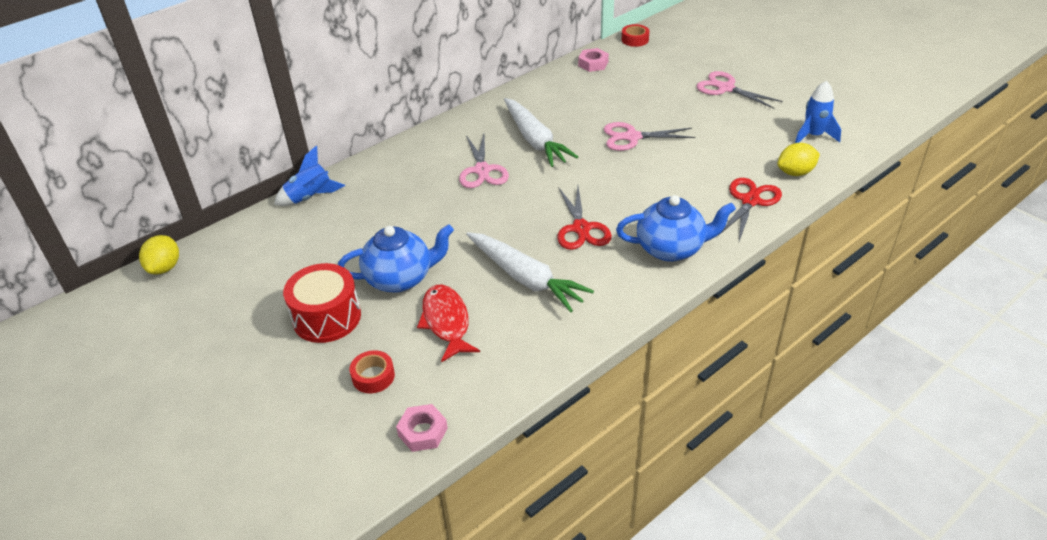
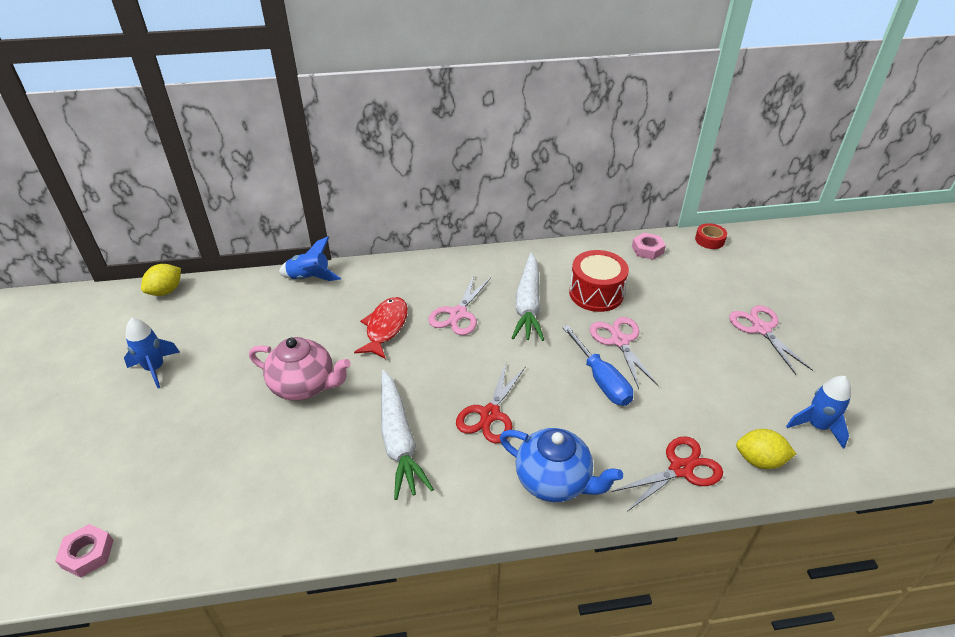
camera: 30 degrees right, 0 degrees up
red drum [283,263,361,343] -> red drum moved to [569,250,629,312]
blue teapot [338,224,454,293] -> pink teapot [249,337,351,401]
red tape [350,350,395,393] -> none
pink nut [396,404,448,452] -> pink nut moved to [55,524,114,578]
red fish [417,285,480,362] -> red fish moved to [354,297,408,359]
pink scissors [604,122,695,151] -> pink scissors turned 45 degrees clockwise [590,317,659,389]
none -> blue rocket [124,318,179,388]
none -> blue screwdriver [562,325,633,406]

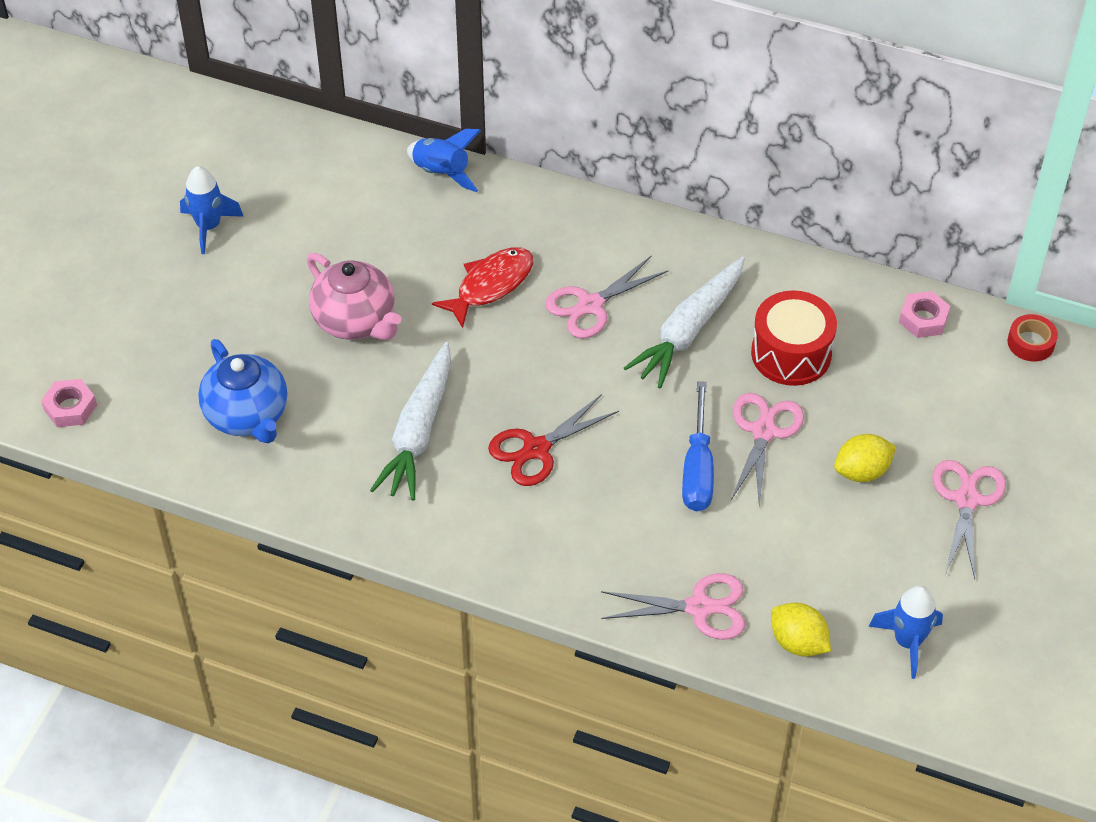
camera: 30 degrees right, 10 degrees up
yellow lemon [141,264,181,296] -> yellow lemon moved to [834,434,896,482]
blue teapot [500,428,623,502] -> blue teapot moved to [198,339,287,443]
red scissors [612,436,723,512] -> pink scissors [601,573,745,640]

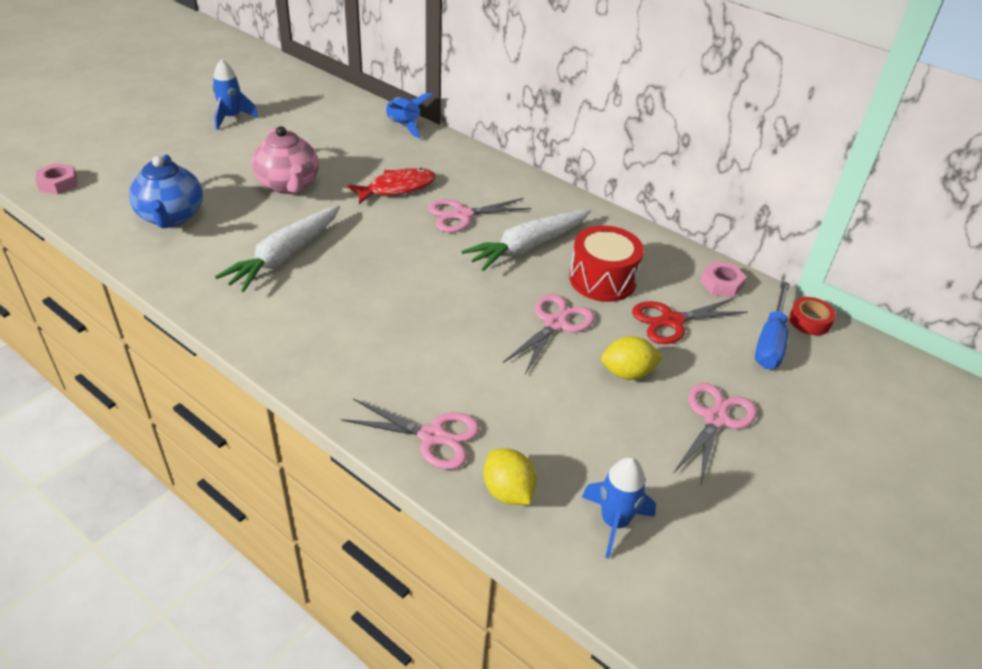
camera: 15 degrees right, 10 degrees down
red scissors [488,394,619,486] -> red scissors moved to [632,298,747,344]
blue screwdriver [682,381,714,511] -> blue screwdriver moved to [755,281,790,369]

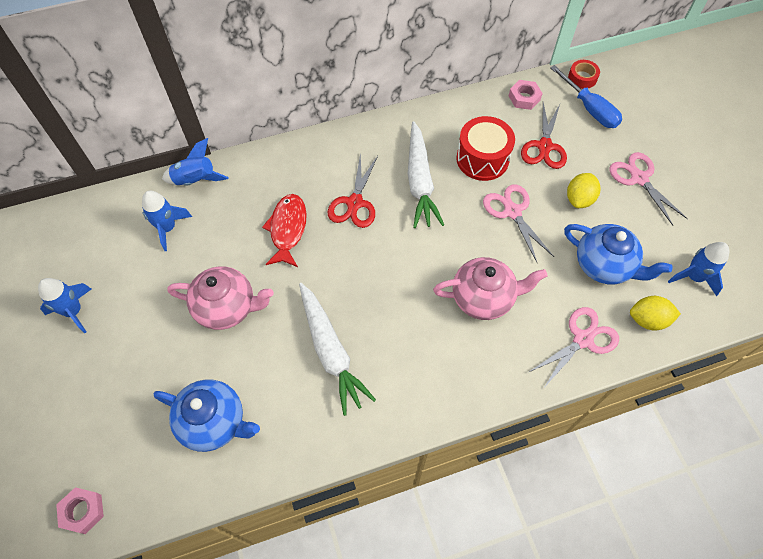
camera: 55 degrees left, 20 degrees up
pink scissors [428,198,531,232] -> red scissors [328,153,378,228]
none -> blue rocket [142,191,192,251]
none -> pink teapot [433,257,548,320]
none -> blue teapot [564,224,673,285]

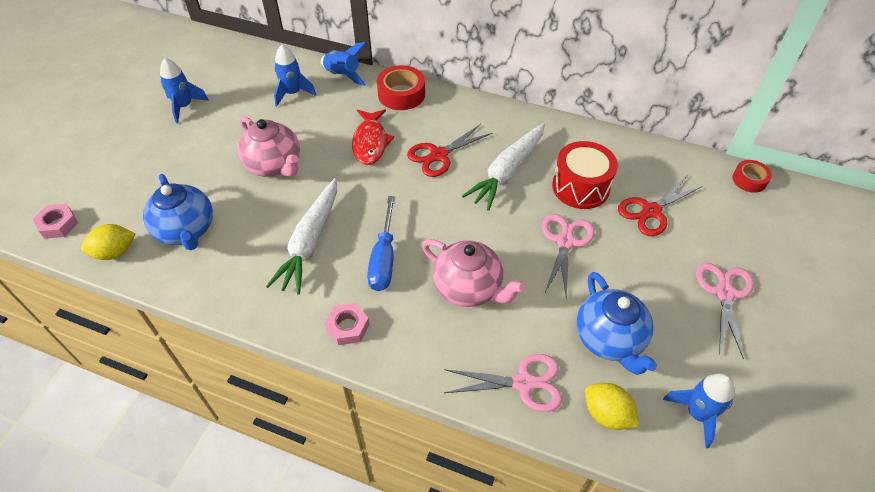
camera: 40 degrees right, 10 degrees down
red fish [262,194,307,267] -> red fish turned 135 degrees clockwise [352,109,394,165]
pink nut [509,80,543,110] -> pink nut moved to [325,303,369,345]
blue screwdriver [550,65,622,128] -> blue screwdriver moved to [367,196,395,291]
yellow lemon [567,173,600,208] -> yellow lemon moved to [81,224,135,260]
none -> red tape [377,65,425,110]

